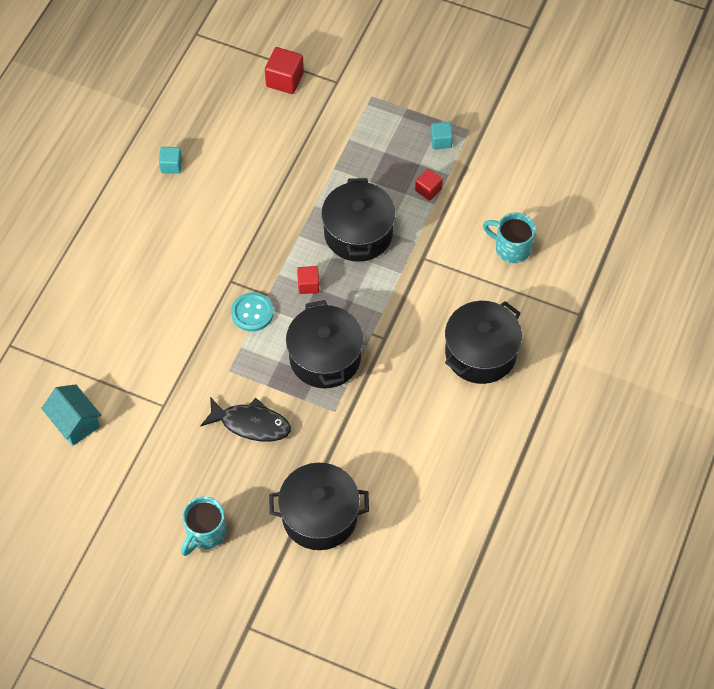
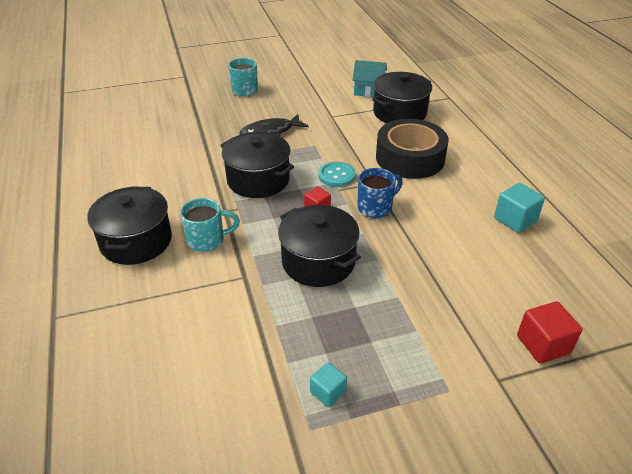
camera: 140 degrees right, 20 degrees down
turquoise cube [159,147,182,174] -> turquoise cube [494,183,545,233], size x1.59
black pot [269,463,369,550] -> black pot moved to [372,72,432,123]
red cube [415,169,443,201] -> none
turquoise mug [483,213,536,263] -> turquoise mug moved to [180,198,240,252]
none -> blue mug [357,168,403,219]
none -> black tape [376,119,449,179]

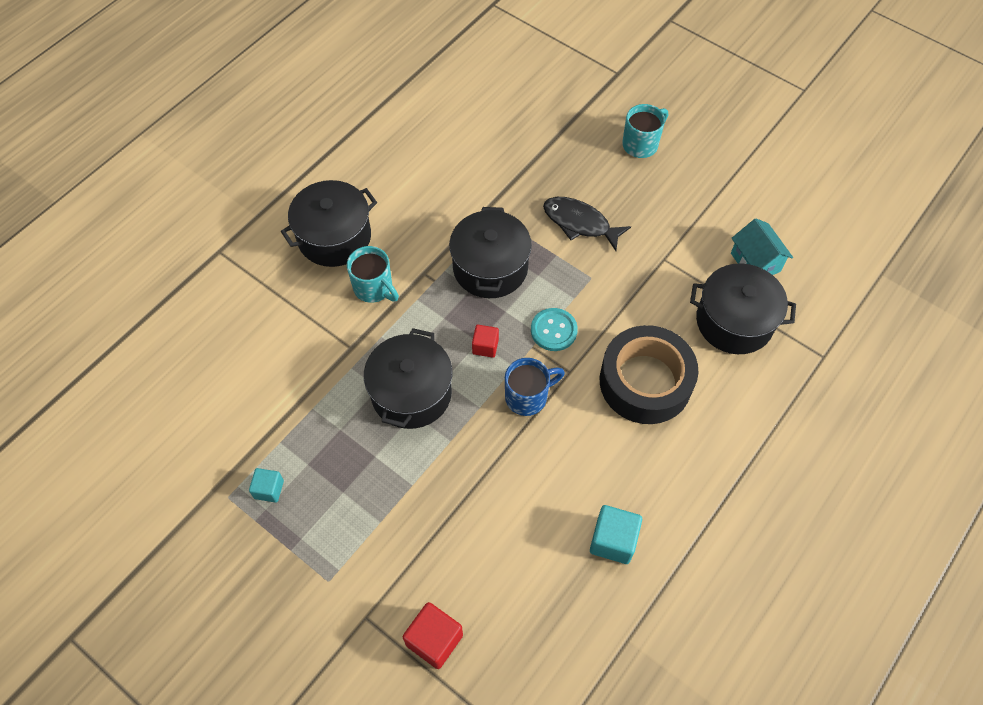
camera: 55 degrees right, 20 degrees up
blue mug [357,168,403,219] -> blue mug turned 45 degrees counterclockwise [505,358,565,416]

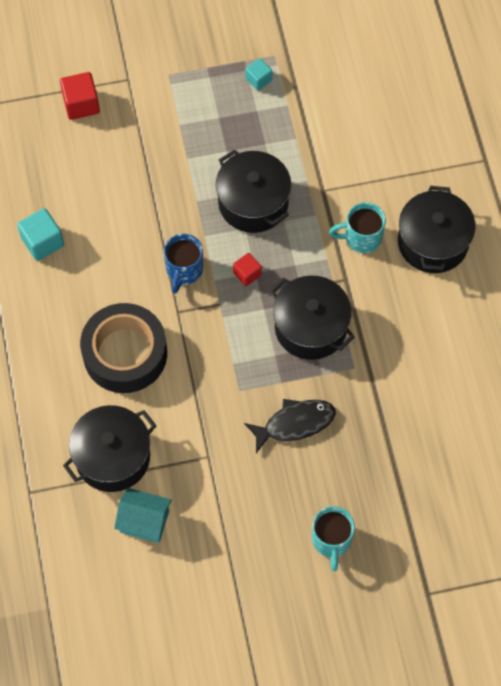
camera: 130 degrees right, 5 degrees up
turquoise button [531,308,578,351] -> none

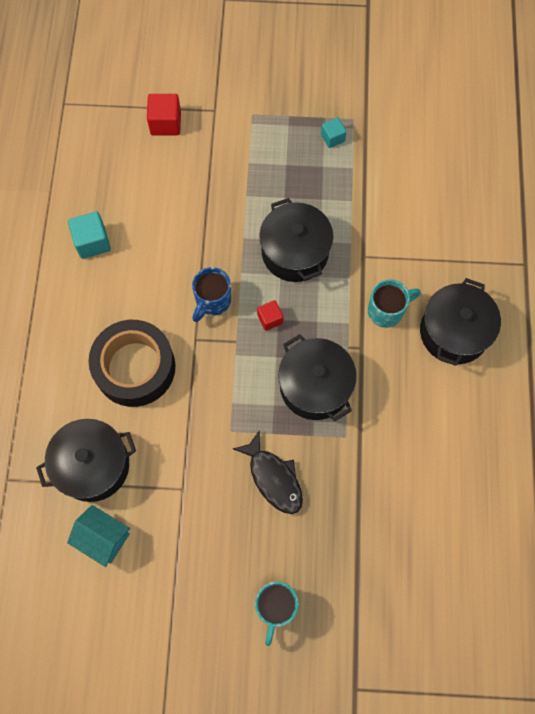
camera: 15 degrees right, 5 degrees up
black fish [244,399,336,453] -> black fish turned 60 degrees clockwise [233,430,303,514]
turquoise mug [329,202,386,253] -> turquoise mug turned 150 degrees clockwise [368,279,421,328]

